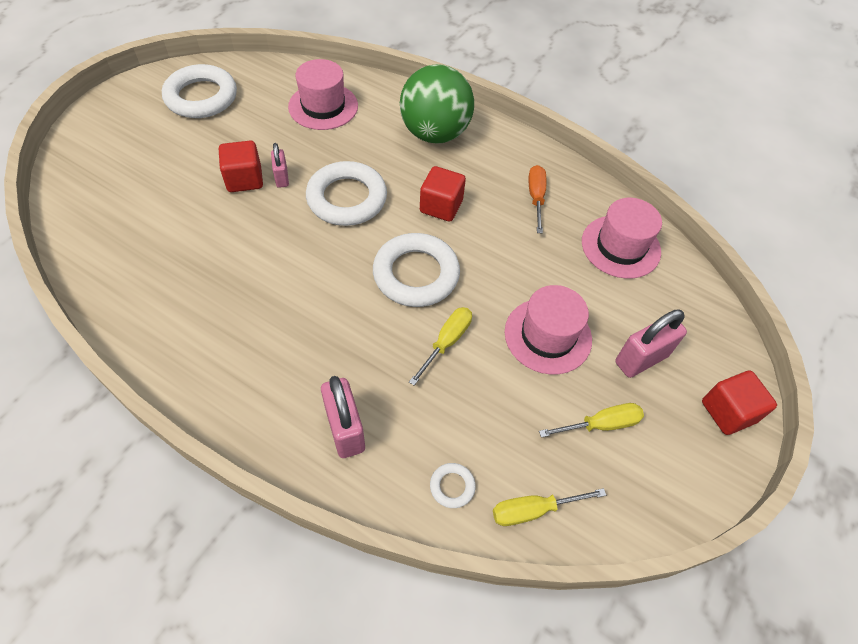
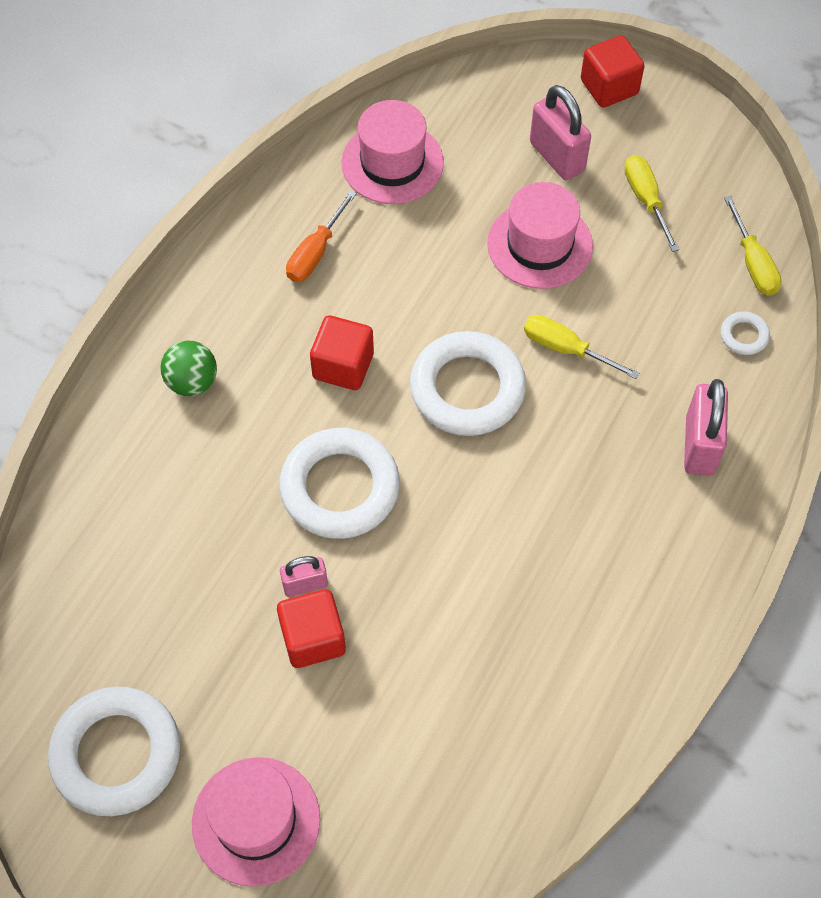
camera: 90 degrees left, 5 degrees up
pink hat [288,59,358,130] -> pink hat moved to [192,757,320,887]
pink padlock [321,376,365,458] -> pink padlock turned 60 degrees counterclockwise [684,379,728,476]
green ball [400,64,474,144] -> green ball [161,341,217,396], size x0.49
orange screwdriver [528,165,546,234] -> orange screwdriver turned 60 degrees counterclockwise [286,190,356,282]

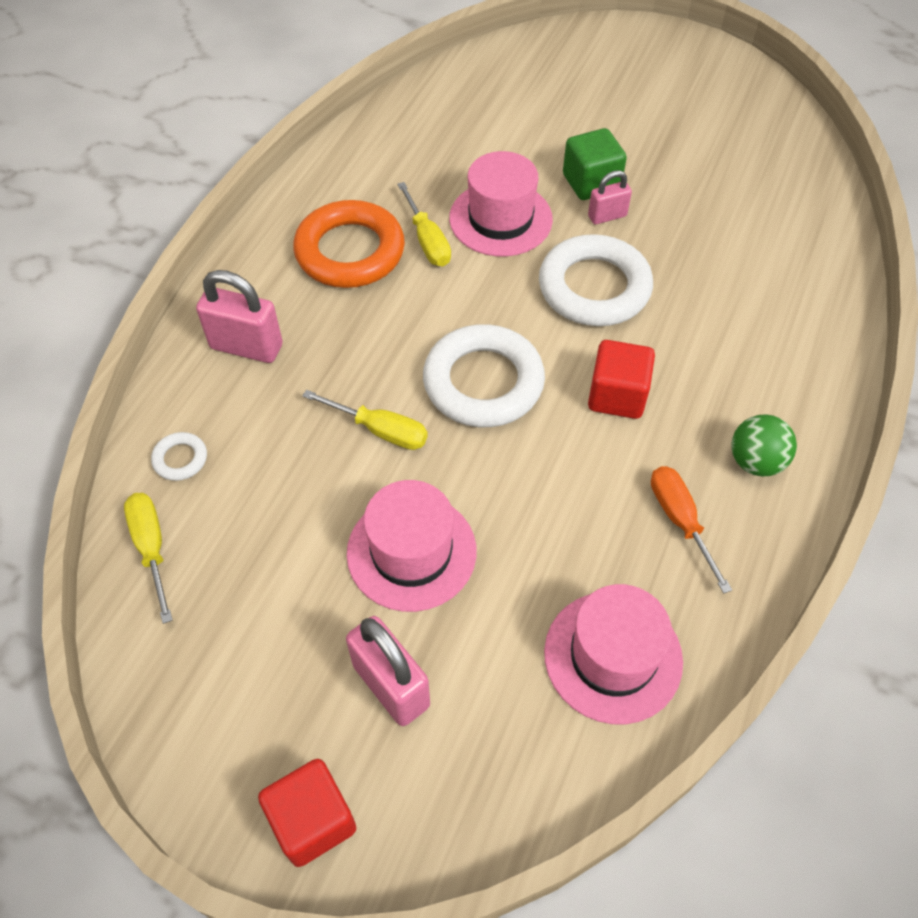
camera: 175 degrees right, 5 degrees down
white ring [48,687,180,816] -> none
green ball [161,341,217,396] -> green ball moved to [731,414,797,476]
pink hat [192,757,320,887] -> pink hat moved to [449,151,553,257]
red cube [277,589,346,668] -> green cube [563,128,627,200]
orange screwdriver [286,190,356,282] -> orange screwdriver turned 45 degrees counterclockwise [651,466,732,594]
yellow screwdriver [624,155,679,252] -> yellow screwdriver moved to [397,182,451,266]
pink padlock [684,379,728,476] -> pink padlock turned 75 degrees counterclockwise [196,270,283,363]
none -> orange ring [293,200,405,288]

